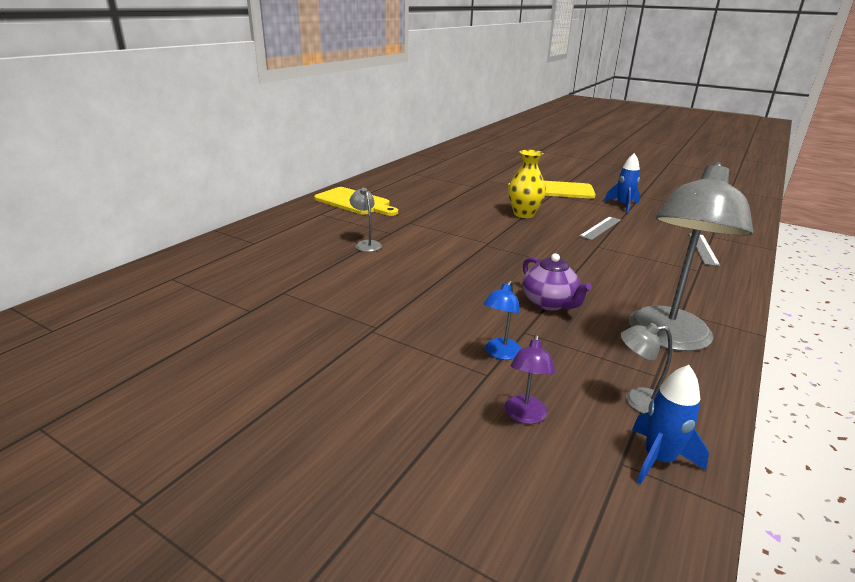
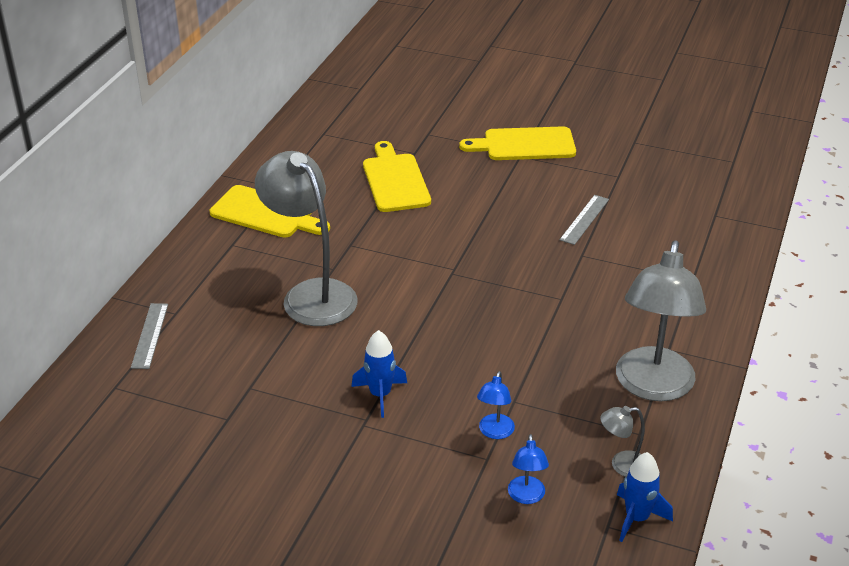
camera: 10 degrees left, 10 degrees up
grey lamp [350,187,382,252] -> grey lamp [255,151,358,326], size x2.32
purple lamp [504,334,555,424] -> blue lamp [508,434,549,504]
yellow vase [508,150,546,218] -> none
purple teapot [522,253,592,310] -> none
blue rocket [604,153,640,213] -> blue rocket moved to [351,330,407,418]
grey ruler [689,233,720,266] -> grey ruler moved to [131,303,168,369]
none -> yellow cutting board [363,141,431,212]

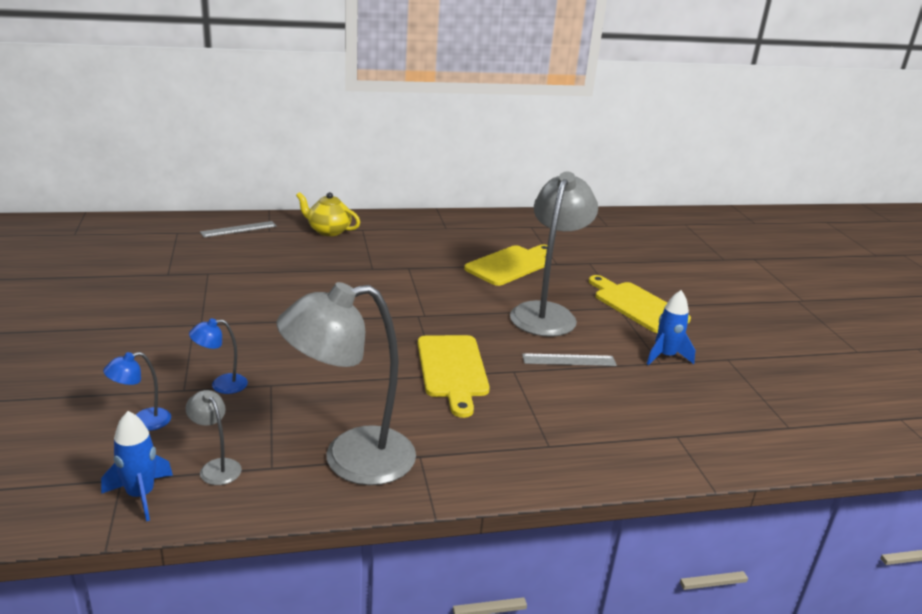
camera: 55 degrees right, 10 degrees down
yellow cutting board [210,185,330,238] -> yellow cutting board moved to [418,335,490,418]
grey lamp [255,151,358,326] -> grey lamp moved to [510,172,598,337]
blue rocket [351,330,407,418] -> blue rocket moved to [647,290,695,365]
none -> yellow teapot [296,192,360,236]

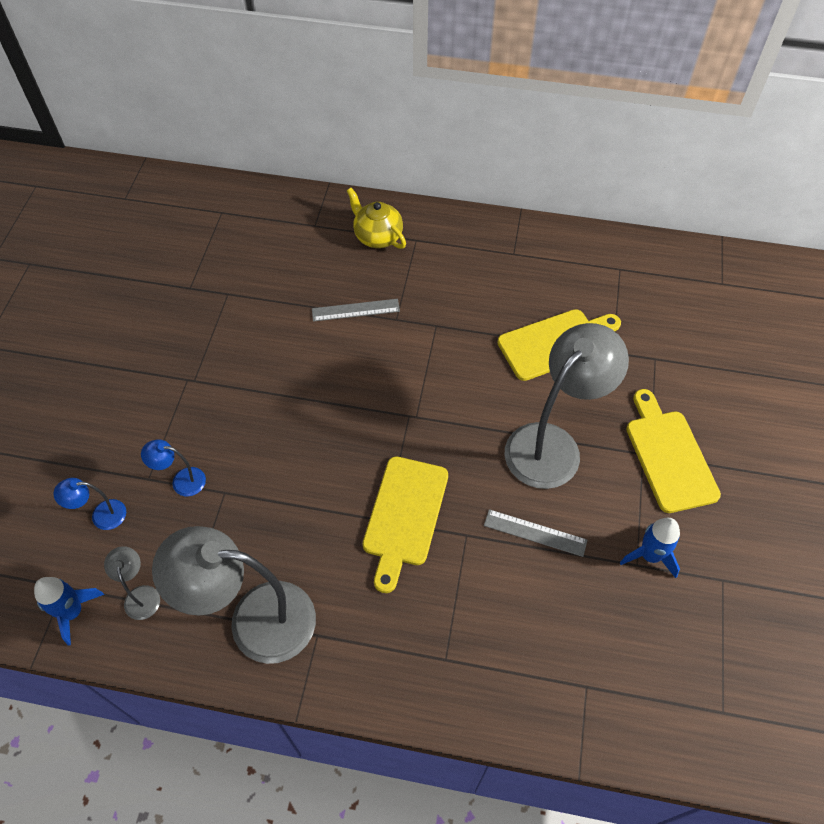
camera: 25 degrees right, 30 degrees up
grey ruler [200,221,277,238] -> grey ruler moved to [312,299,400,322]

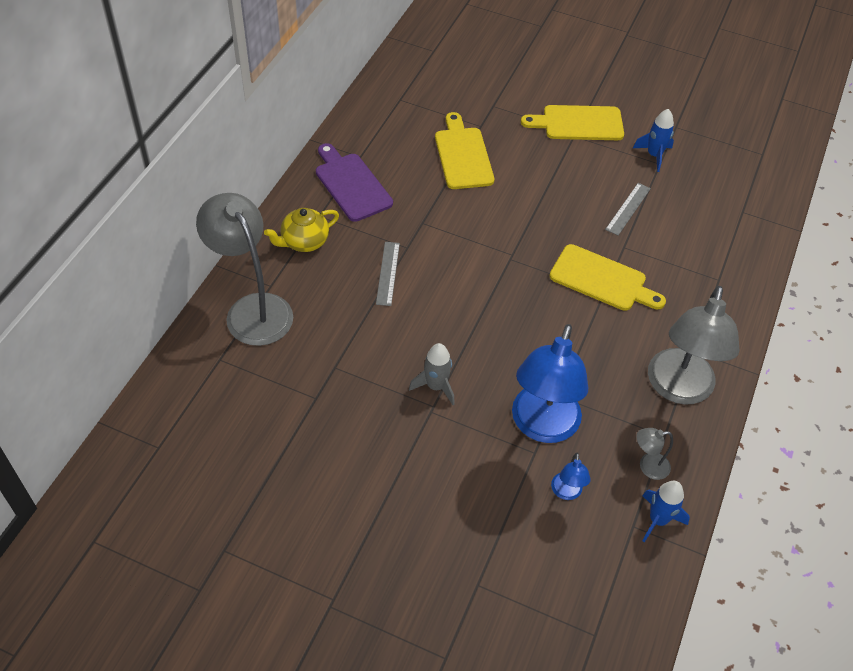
camera: 80 degrees left, 5 degrees down
blue lamp [141,439,206,496] -> blue lamp [512,324,588,443], size x2.32
grey lamp [505,323,629,489] -> grey lamp moved to [196,193,293,346]
none -> purple cutting board [316,143,393,222]
none -> grey rocket [409,343,455,405]

